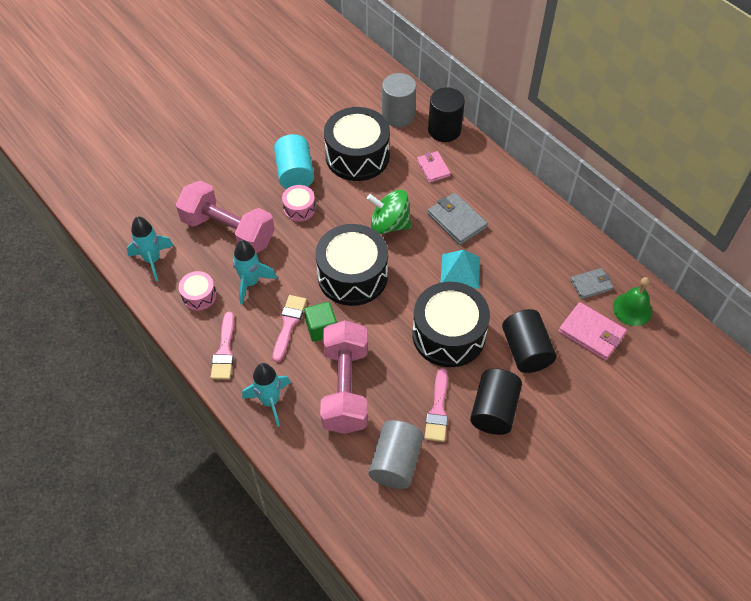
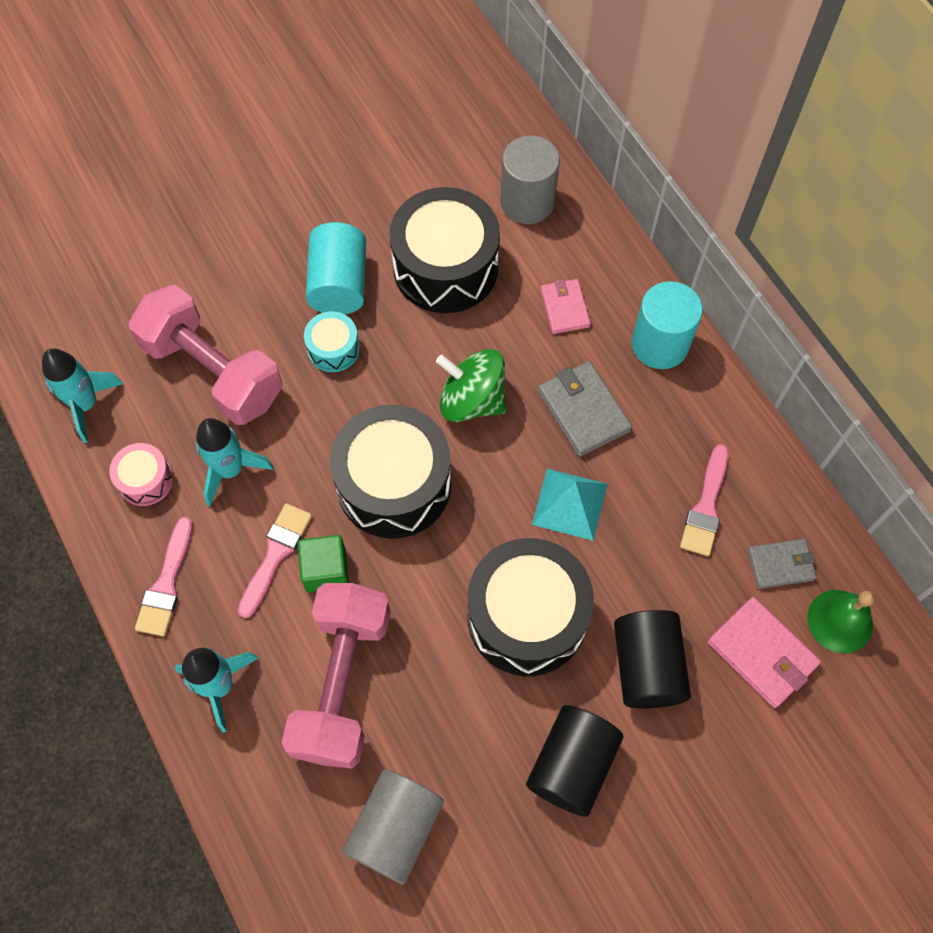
camera: 10 degrees right, 10 degrees up
pink drum [282,185,316,222] -> turquoise drum [304,311,360,372]
pink brush [424,368,448,442] -> pink brush moved to [680,444,728,556]
black cylinder [428,88,465,142] -> none
none -> turquoise cylinder [632,281,703,369]

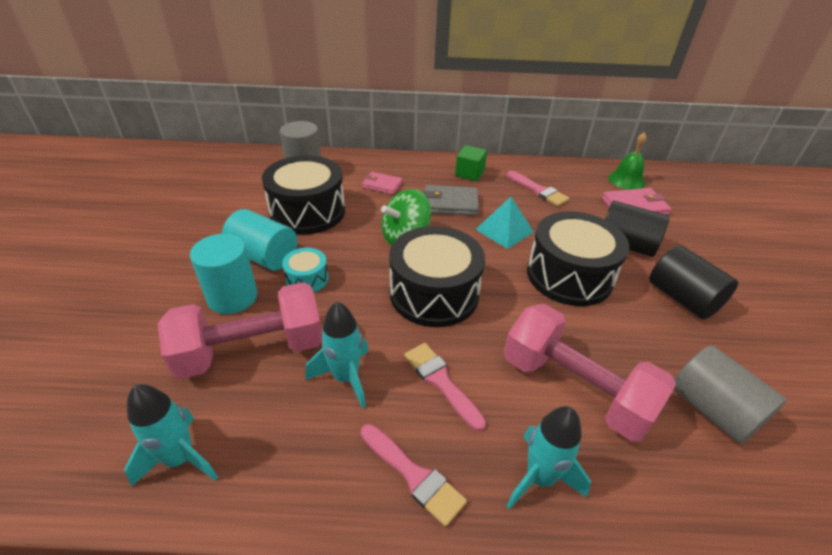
camera: 60 degrees left, 25 degrees down
pink drum [109,443,173,506] -> none
green cube [298,535,349,592] -> green cube moved to [455,145,487,181]
turquoise cylinder [632,281,703,369] -> turquoise cylinder moved to [190,234,257,314]
grey wallet [748,539,817,589] -> none

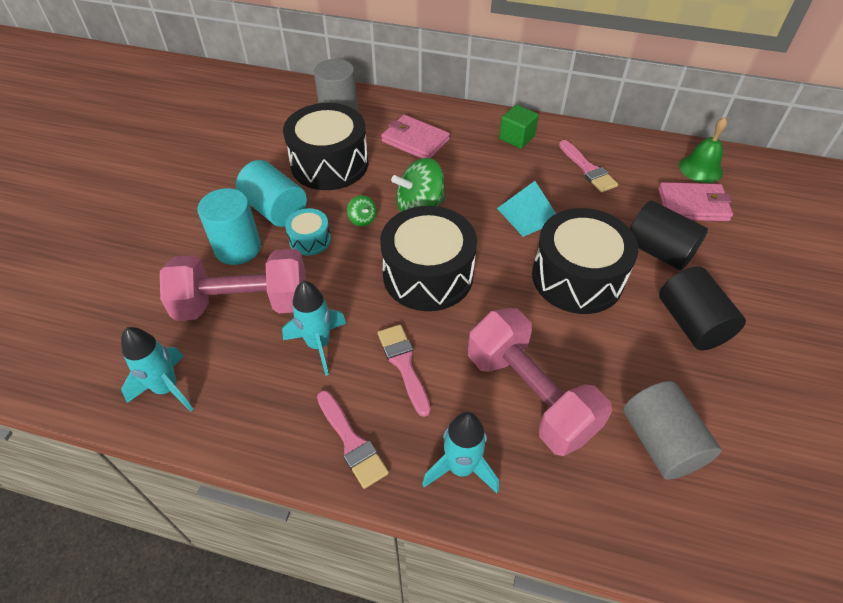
camera: 15 degrees right, 10 degrees up
pink wallet [362,172,402,194] -> pink wallet [381,115,450,159], size x1.51
grey wallet [423,185,479,216] -> none
none -> green spinning top [347,195,377,226]

